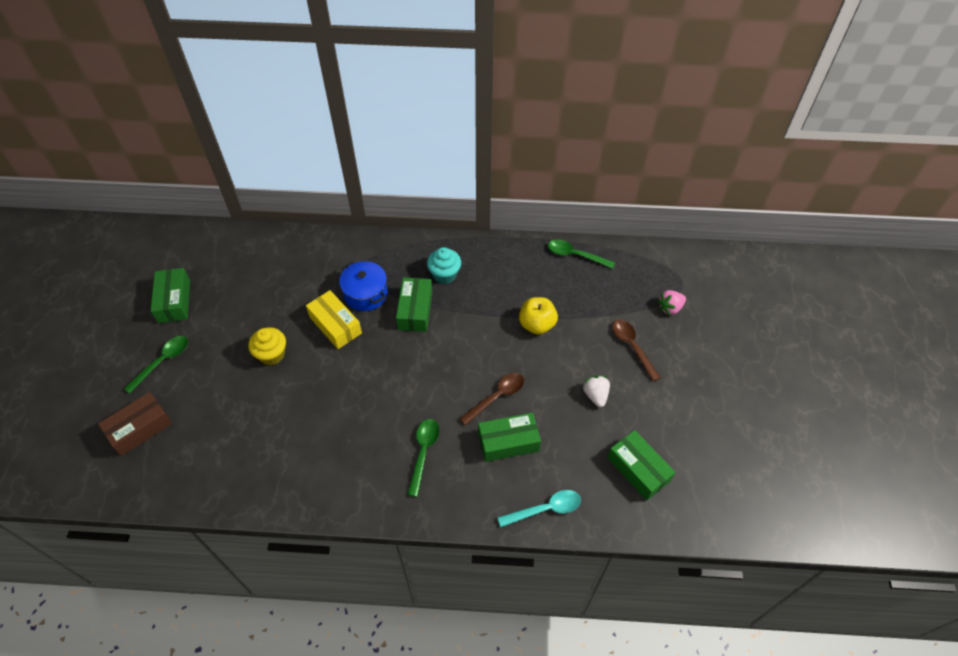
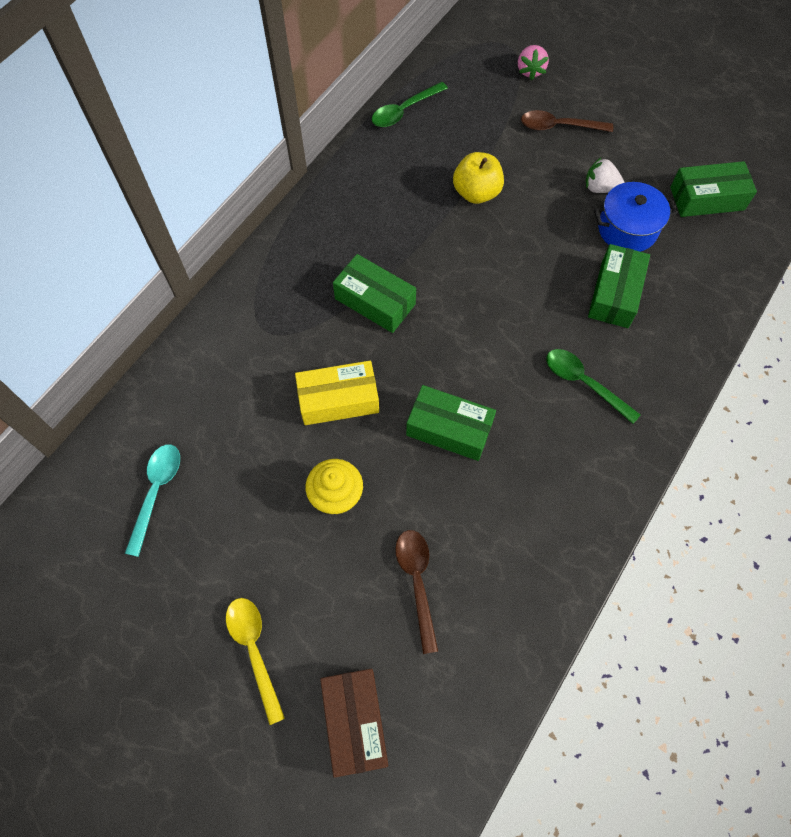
camera: 60 degrees left, 10 degrees up
green spoon [124,336,188,394] -> yellow spoon [226,598,285,725]
green box [151,268,190,323] -> green box moved to [406,385,496,461]
blue pot [339,261,388,311] -> blue pot moved to [594,182,677,252]
turquoise cupcake [427,247,461,284] -> none
brown spoon [459,373,524,426] -> brown spoon moved to [395,530,438,654]
turquoise spoon [497,490,581,527] -> turquoise spoon moved to [125,445,180,557]

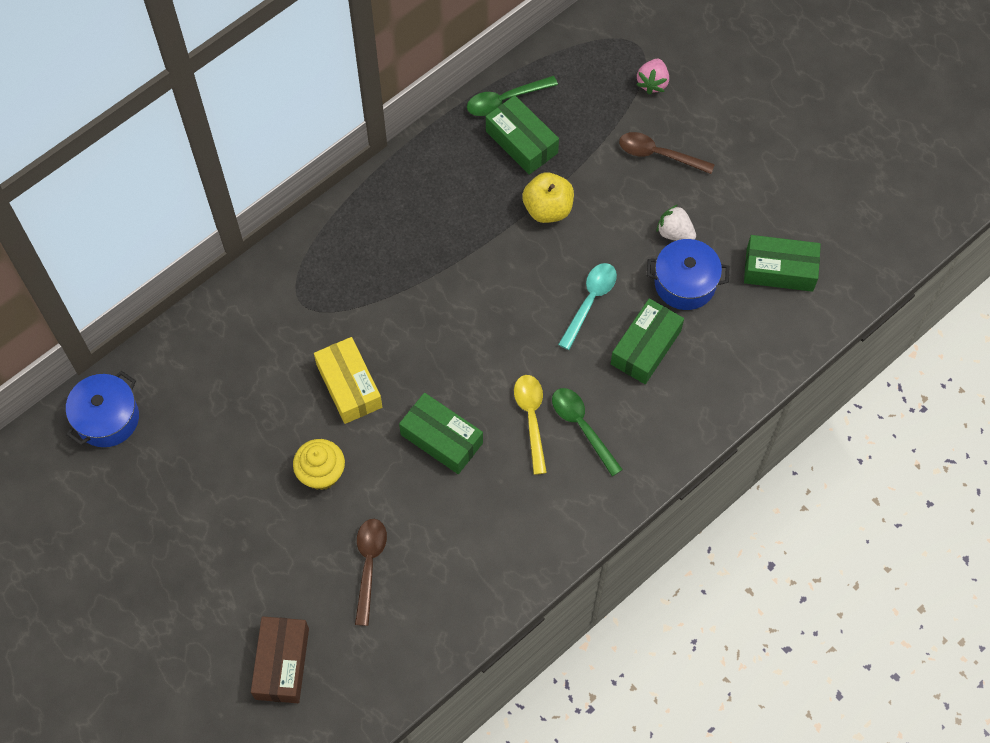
camera: 15 degrees right, 0 degrees up
turquoise spoon [125,445,180,557] -> turquoise spoon moved to [558,263,617,350]
yellow spoon [226,598,285,725] -> yellow spoon moved to [514,375,547,475]
yellow box [295,361,379,425] -> yellow box turned 60 degrees clockwise [314,337,382,424]
green box [333,254,416,333] -> green box moved to [486,95,559,175]
none -> blue pot [66,371,139,447]

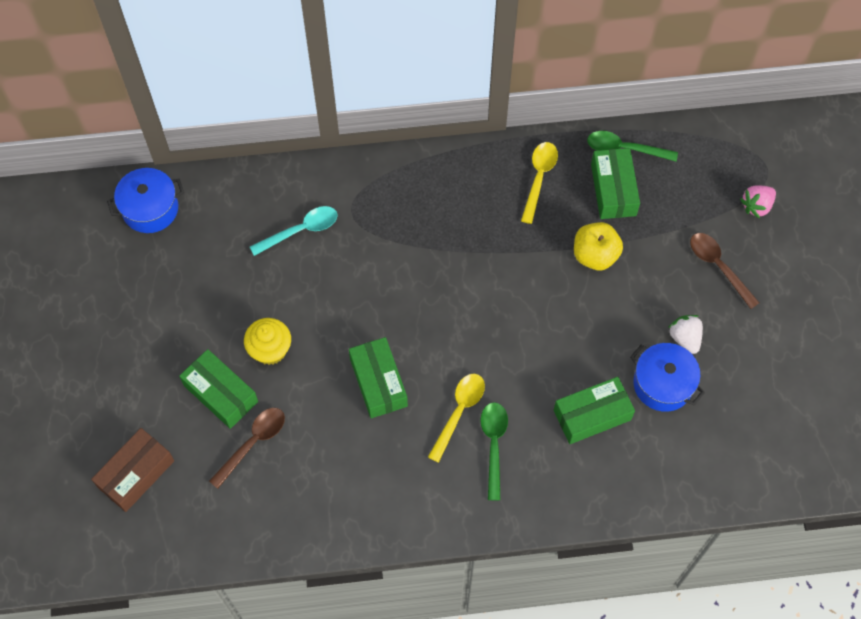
camera: 35 degrees right, 0 degrees up
yellow box [314,337,382,424] -> none
turquoise spoon [558,263,617,350] -> turquoise spoon moved to [250,206,338,256]
green box [744,235,821,292] -> green box moved to [179,349,258,429]
none -> yellow spoon [521,142,558,224]

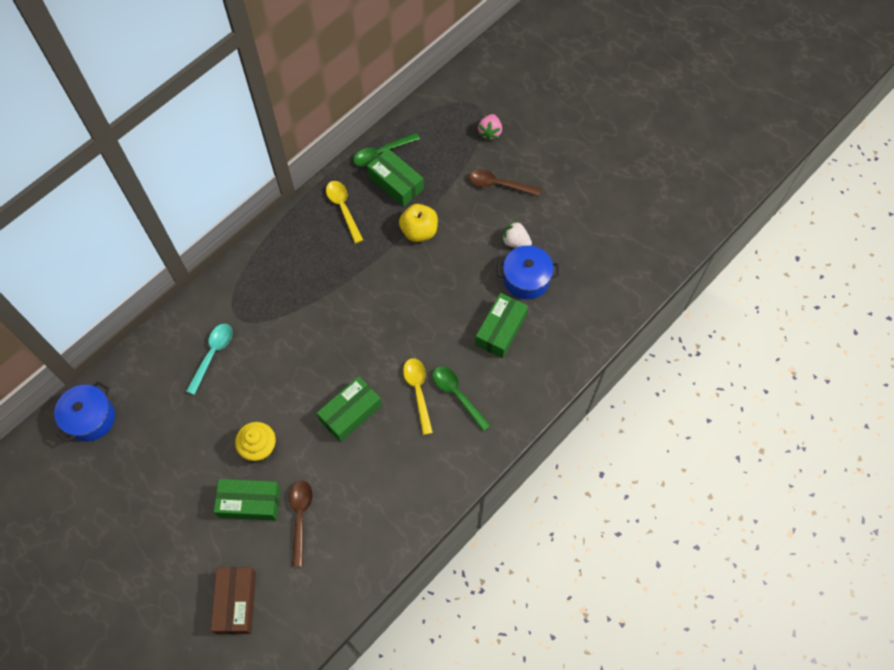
camera: 40 degrees left, 0 degrees up
green box [349,337,408,418] -> green box turned 75 degrees counterclockwise [317,376,382,442]

